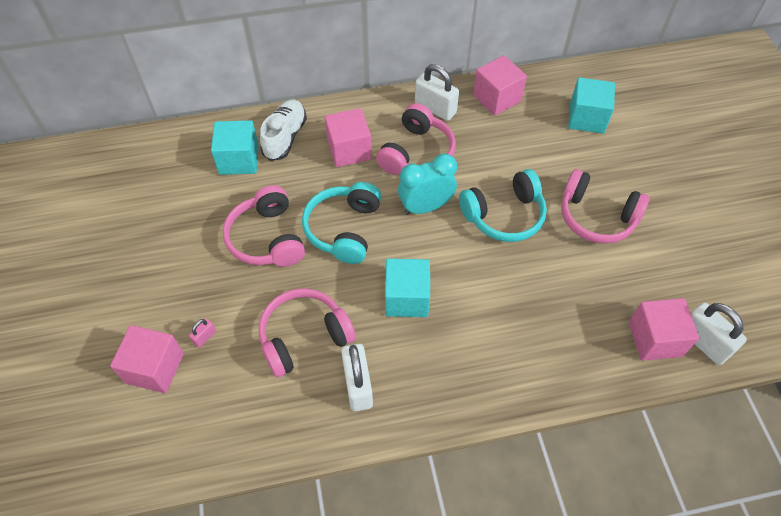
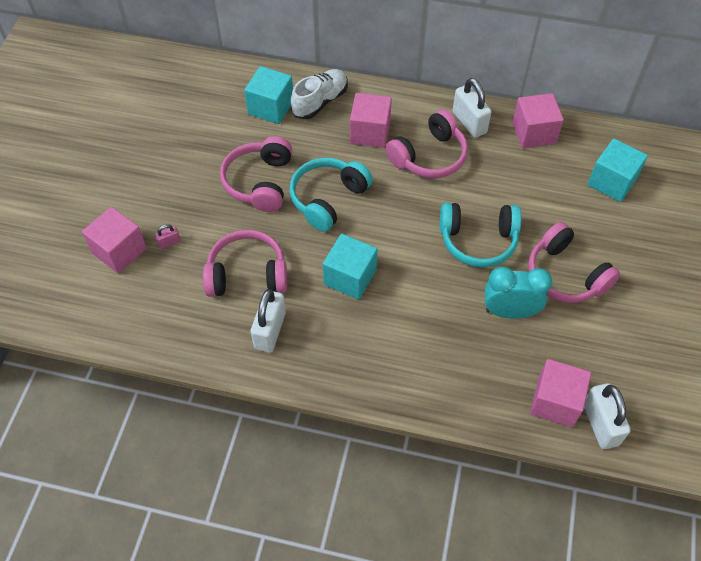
camera: 25 degrees right, 0 degrees up
turquoise clock [398,154,457,215] -> turquoise clock moved to [485,267,552,319]

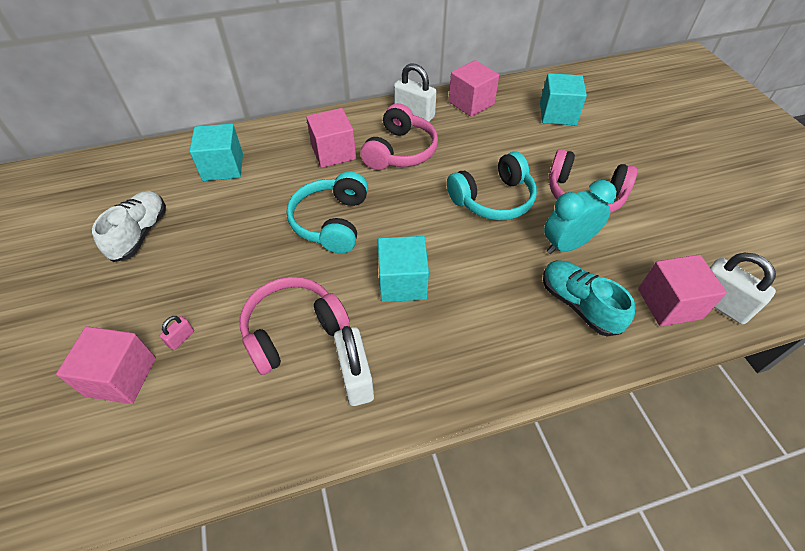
camera: 30 degrees left, 5 degrees down
pink headphones [220,136,292,212] -> none
white shoe [291,69,348,119] -> white shoe moved to [92,191,166,262]
none -> turquoise shoe [543,261,635,337]

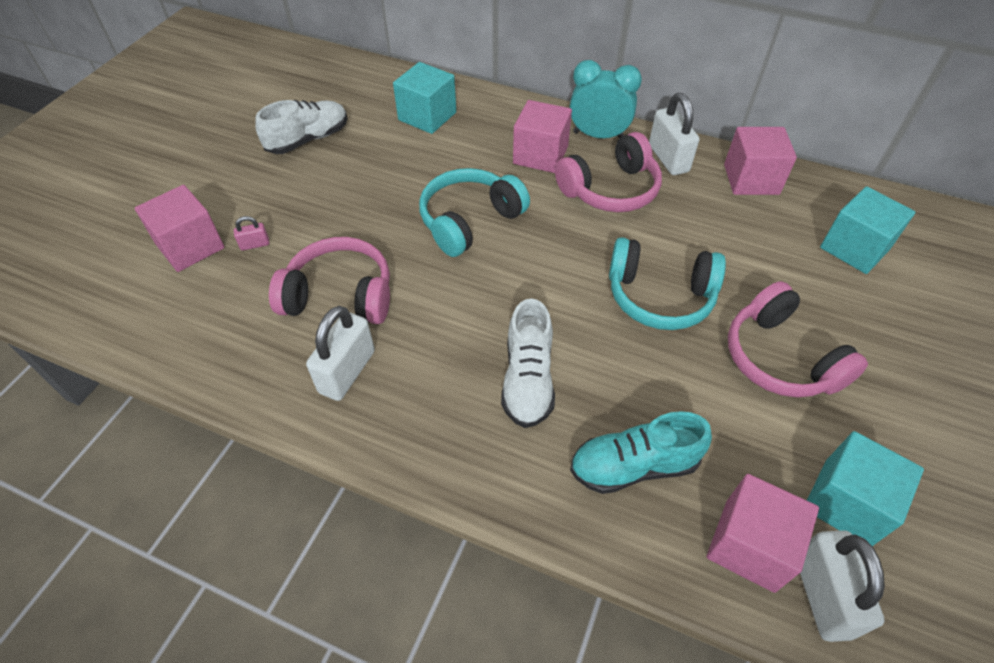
camera: 40 degrees right, 0 degrees up
turquoise cube [378,236,429,302] -> turquoise cube moved to [807,431,924,546]
turquoise shoe [543,261,635,337] -> turquoise shoe turned 105 degrees counterclockwise [570,411,712,494]
turquoise clock [544,180,617,254] -> turquoise clock moved to [570,60,642,139]
none -> white shoe [501,298,555,428]

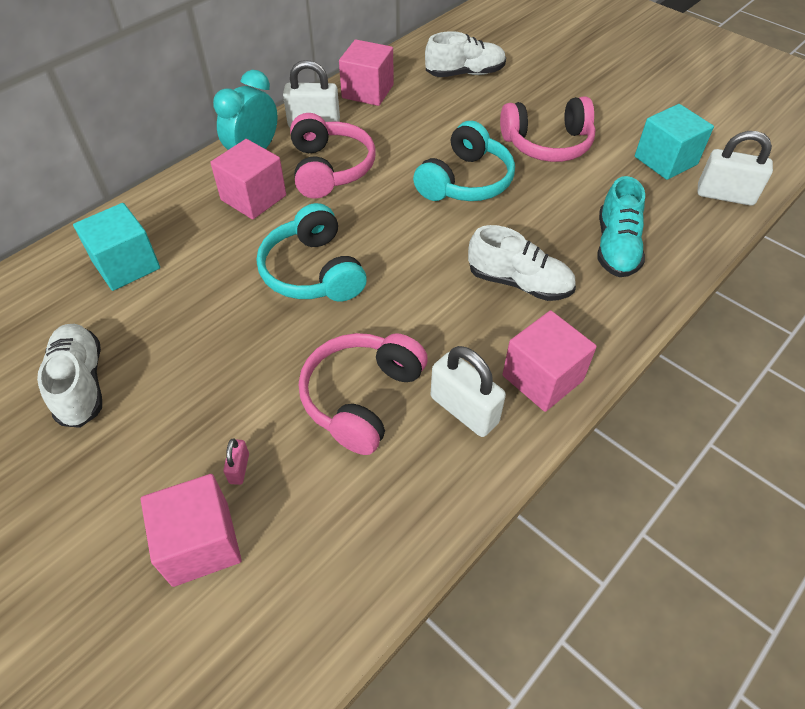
camera: 70 degrees left, 0 degrees up
pink cube [707,474,819,593] -> pink cube moved to [503,310,597,412]
turquoise cube [820,186,915,274] -> white shoe [425,31,506,77]

